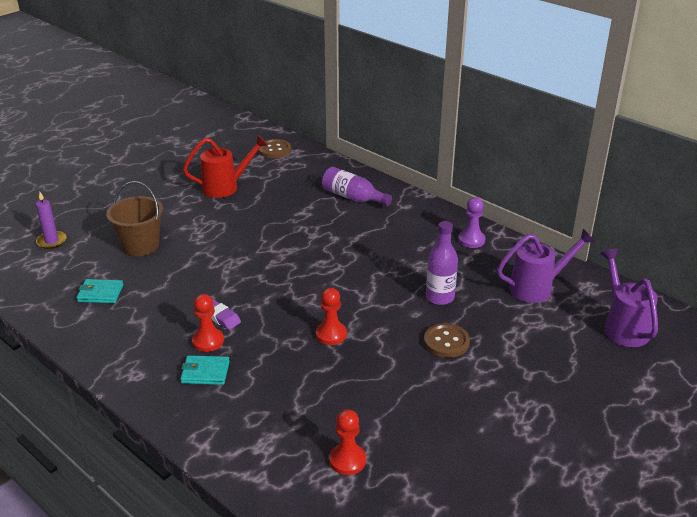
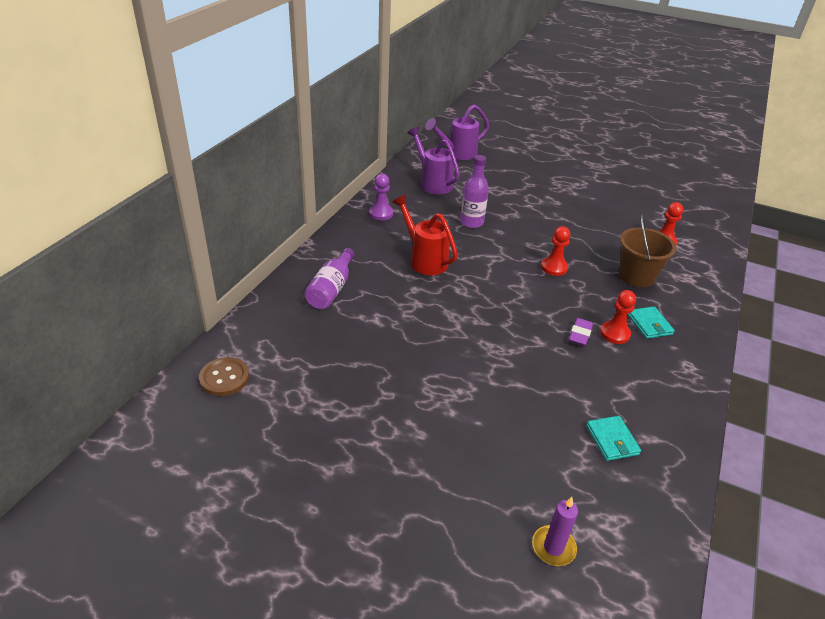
camera: 110 degrees left, 5 degrees up
brown bucket [106,181,163,256] -> brown bucket moved to [619,215,676,287]
red watering can [183,135,268,198] -> red watering can moved to [392,195,458,275]
brown button [424,323,470,358] -> none

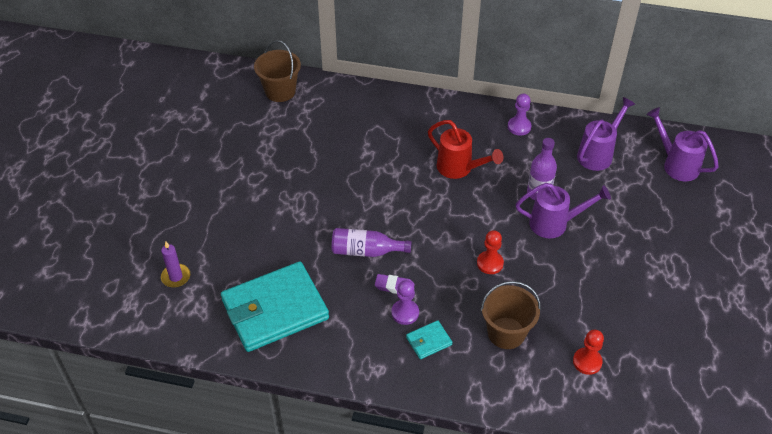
camera: 80 degrees right, 10 degrees up
brown button [199,357,249,396] -> brown bucket [254,40,301,102]
purple bottle [304,248,355,309] -> purple bottle moved to [332,228,412,257]
red watering can [392,195,458,275] -> red watering can turned 90 degrees clockwise [428,120,503,179]
turquoise wallet [586,416,641,461] -> turquoise wallet [221,262,329,352], size x2.44
red pawn [600,290,636,344] -> purple pawn [391,280,419,325]
none -> purple watering can [515,183,611,238]

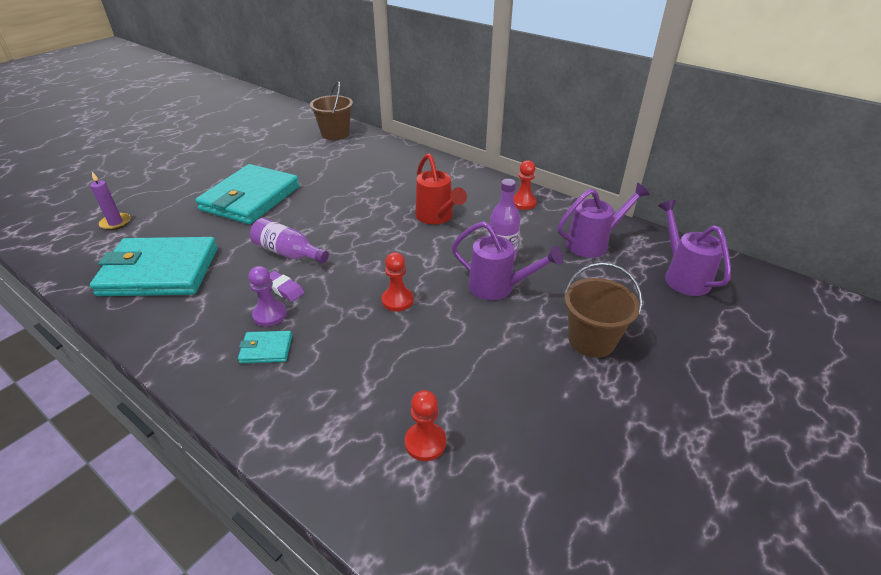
camera: 25 degrees right, 10 degrees down
brown bucket [481,281,541,349] -> brown bucket moved to [564,263,642,358]
purple pawn [508,94,532,136] -> red pawn [514,160,537,210]
none -> turquoise wallet [195,164,299,224]

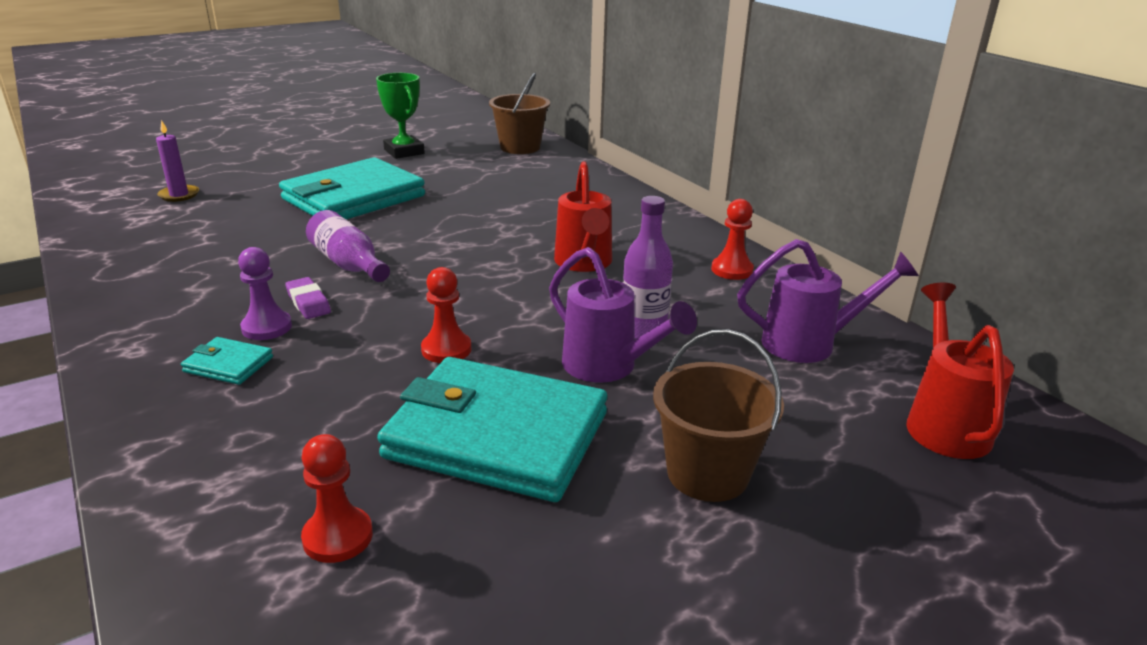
camera: 20 degrees right, 10 degrees down
turquoise wallet [90,237,218,296] -> turquoise wallet moved to [377,357,607,502]
purple watering can [658,200,731,296] -> red watering can [906,283,1014,459]
none -> green trophy [376,73,425,159]

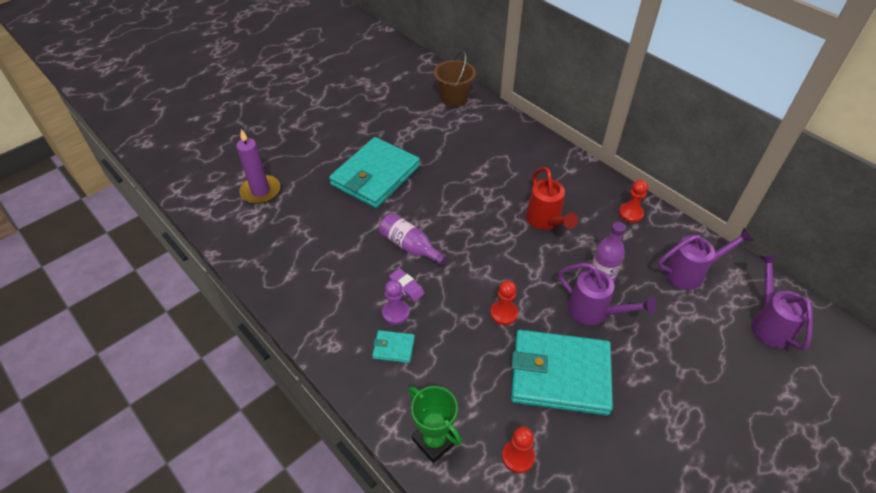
camera: 10 degrees left, 20 degrees up
purple candle [156,120,199,202] -> purple candle [236,129,280,204], size x1.57
green trophy [376,73,425,159] -> green trophy moved to [408,386,462,463]
brown bucket [653,329,784,502] -> none
red watering can [906,283,1014,459] -> purple watering can [752,254,813,350]

